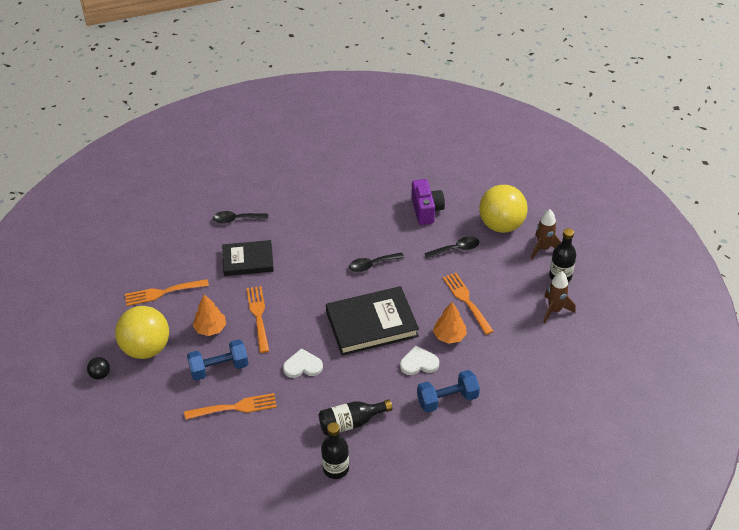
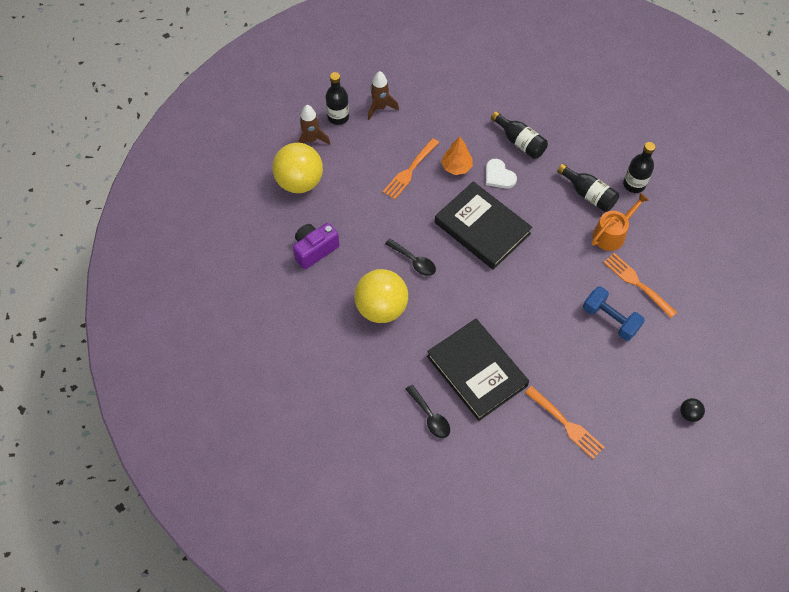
camera: 120 degrees left, 15 degrees up
yellow ball [115,306,169,359] -> yellow ball moved to [354,269,408,323]
orange tree [193,294,226,336] -> none
black book [222,240,274,276] -> black book [427,319,529,421], size x1.53
orange fork [246,286,269,353] -> none
white heart [283,348,323,378] -> none
blue dumbbell [417,370,480,412] -> black bottle [491,111,548,159]
black spoon [425,236,479,259] -> none
none -> orange watering can [591,193,649,251]

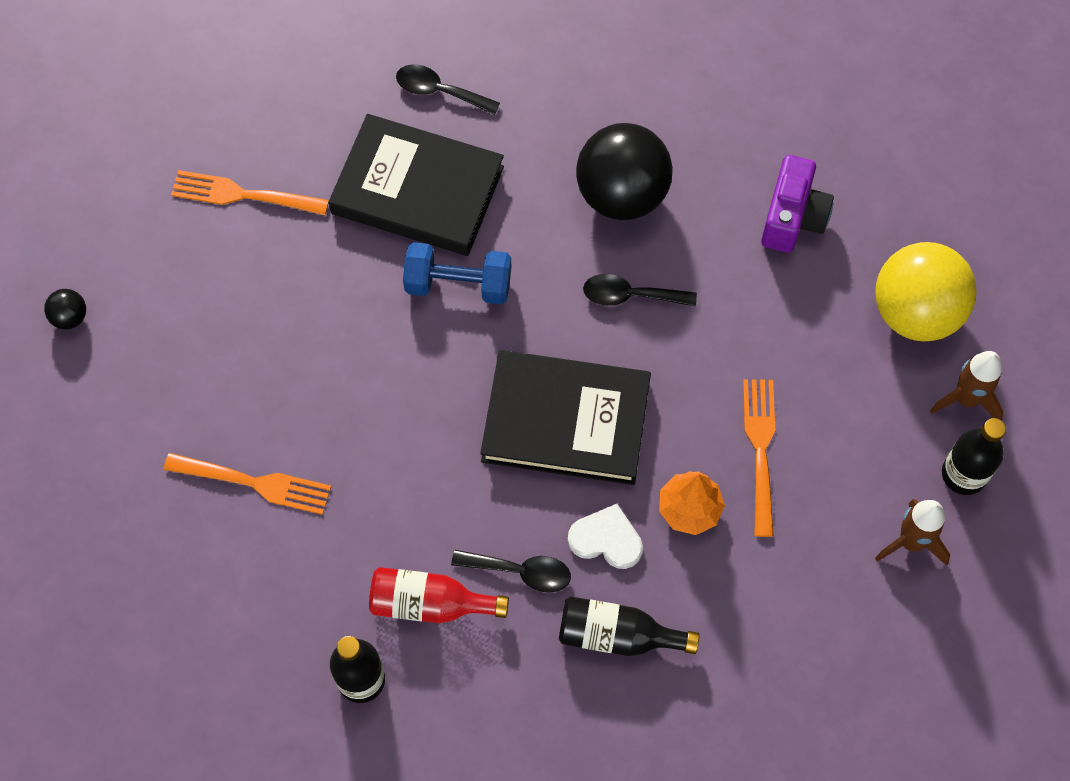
camera: 145 degrees right, 5 degrees up
yellow ball [354,269,408,323] -> black ball [576,123,673,220]
black bottle [557,164,619,212] -> red bottle [369,567,509,623]
blue dumbbell [583,286,645,341] -> blue dumbbell moved to [403,242,511,304]
orange watering can [591,193,649,251] -> none
none -> black spoon [451,550,571,593]

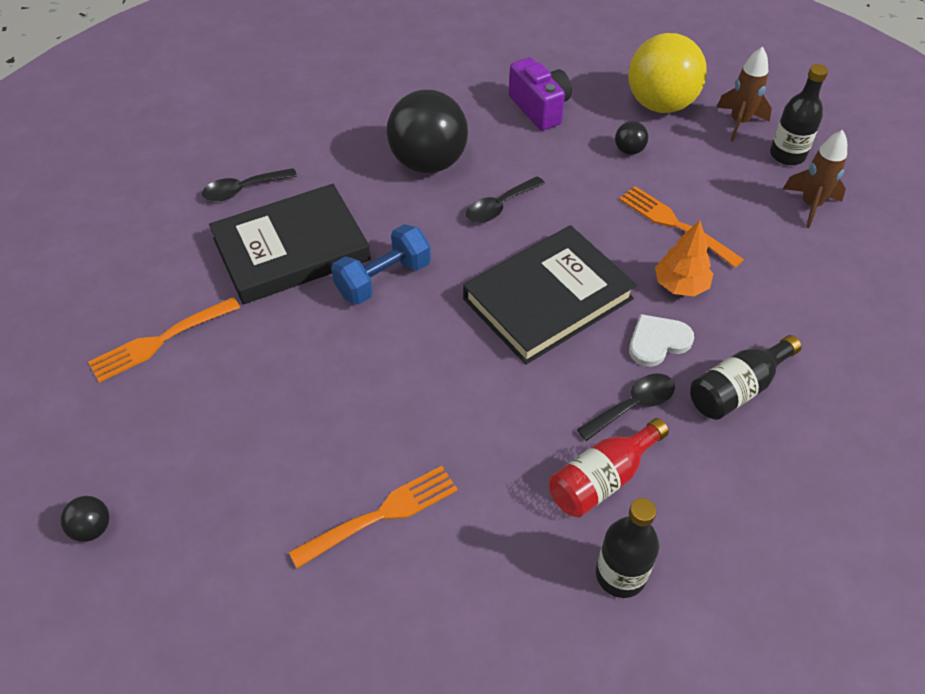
camera: 45 degrees left, 15 degrees down
none -> black ball [615,121,648,155]

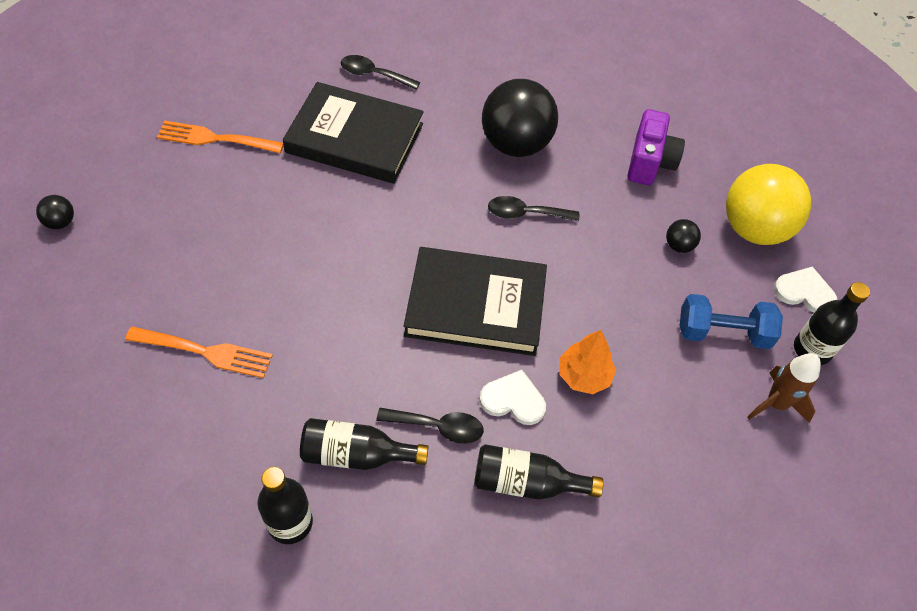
camera: 40 degrees right, 5 degrees up
blue dumbbell [331,224,431,304] -> blue dumbbell moved to [680,294,783,349]
red bottle [549,418,669,518] -> black bottle [300,418,429,470]
orange fork [619,186,744,268] -> none
brown rocket [716,47,772,141] -> white heart [774,266,837,313]

